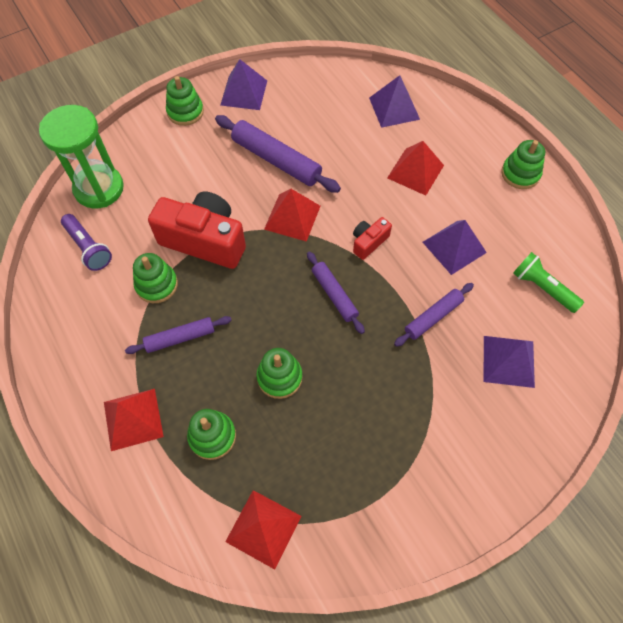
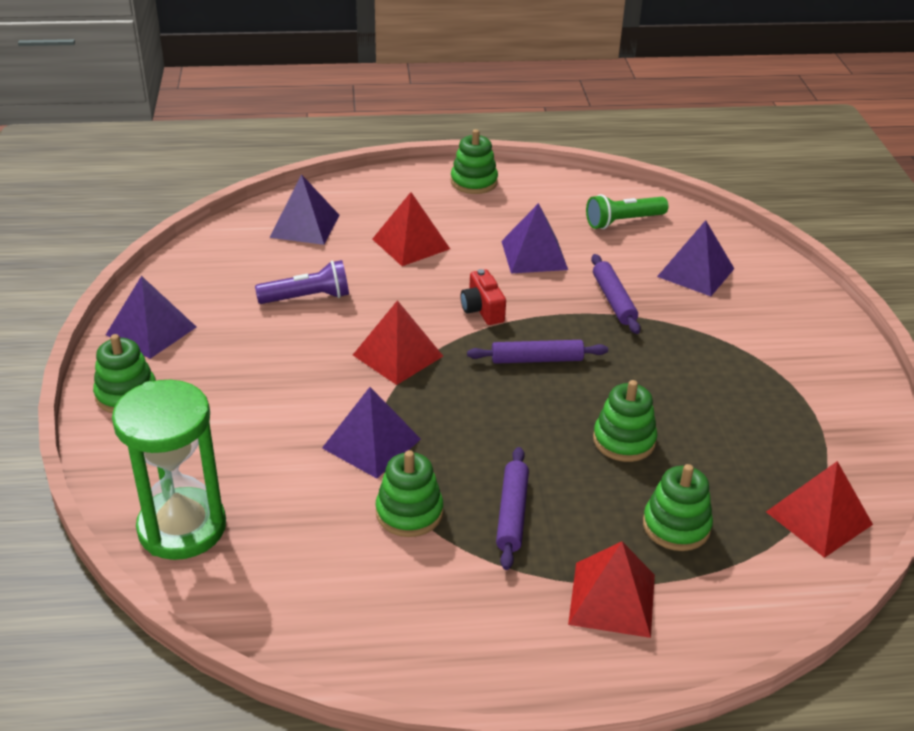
camera: 65 degrees left, 25 degrees down
purple flashlight [61,214,112,271] -> purple flashlight moved to [255,260,349,304]
red camera [148,191,246,269] -> purple pyramid [322,387,421,478]
purple rolling pin [215,115,341,193] -> none

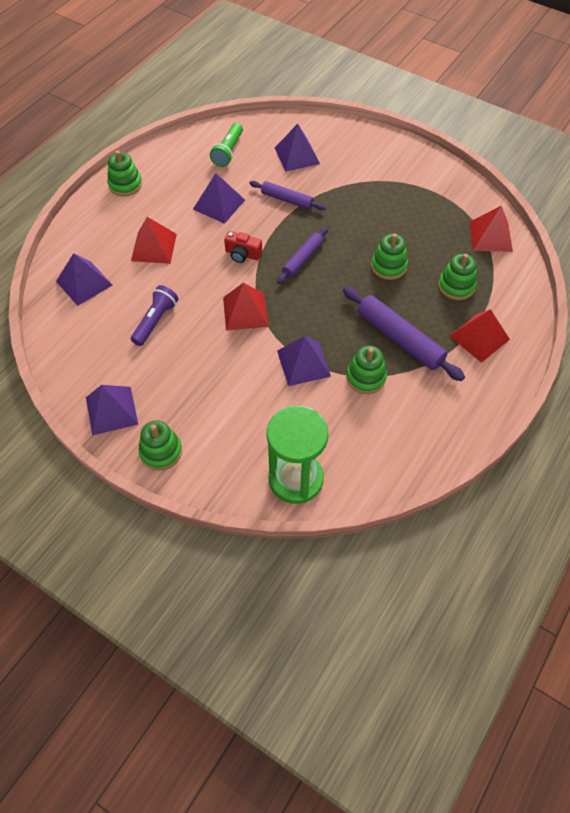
camera: 50 degrees left, 20 degrees up
purple rolling pin [496,447,529,570] -> purple rolling pin [343,286,465,381], size x1.64

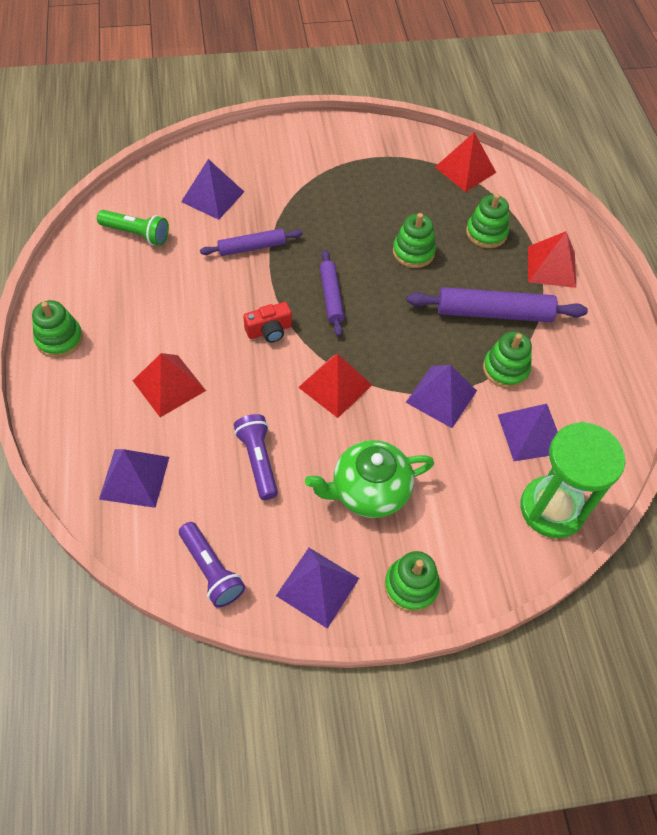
camera: 45 degrees left, 0 degrees up
purple pyramid [193,173,245,224] -> purple pyramid moved to [498,404,558,461]
green flashlight [210,123,243,167] -> green flashlight turned 45 degrees counterclockwise [97,210,169,246]
none -> purple flashlight [179,522,245,608]
none -> green teapot [305,440,434,518]

